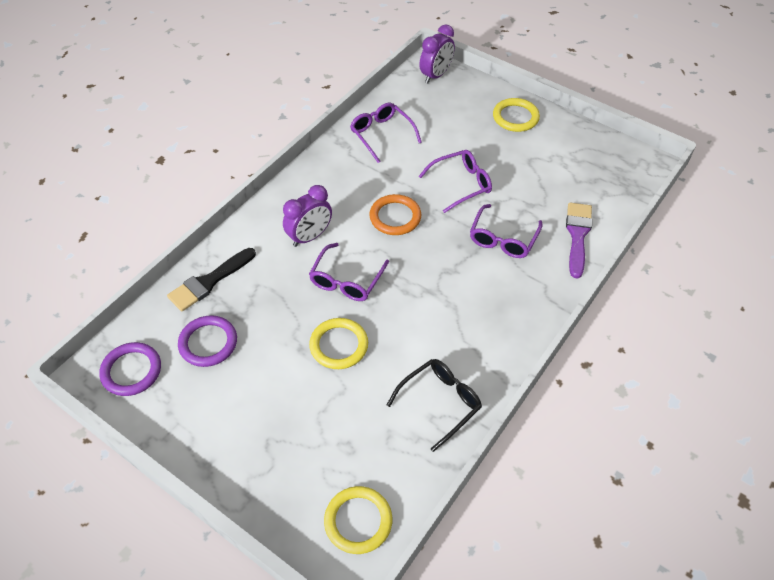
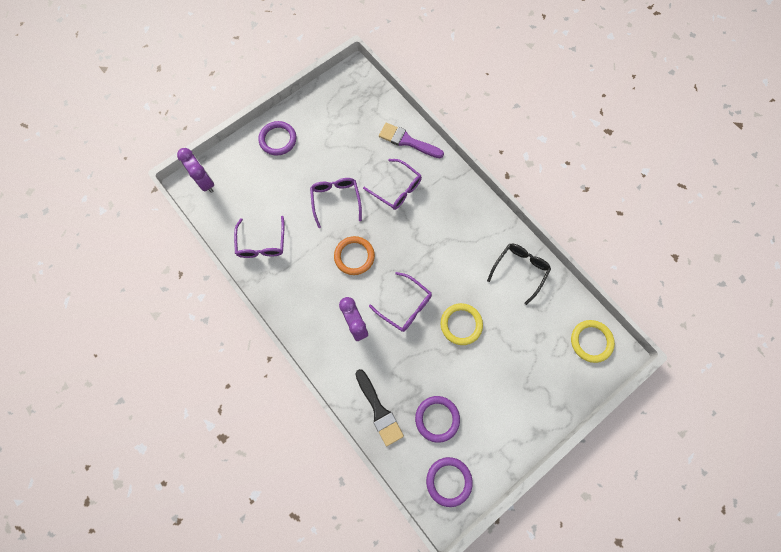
camera: 75 degrees left, 20 degrees up
purple glasses [350,103,422,163] -> purple glasses turned 75 degrees counterclockwise [234,216,285,258]
black glasses [387,359,482,452] -> black glasses turned 60 degrees clockwise [487,244,551,305]
yellow ring [493,98,540,132] -> purple ring [258,121,296,156]

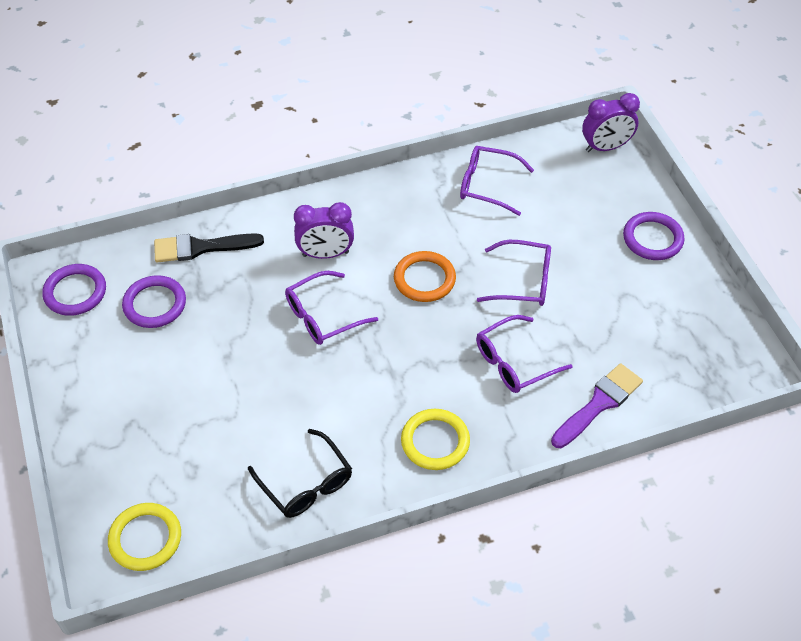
camera: 110 degrees right, 20 degrees down
yellow ring [440,303,483,345] -> yellow ring moved to [401,409,470,470]

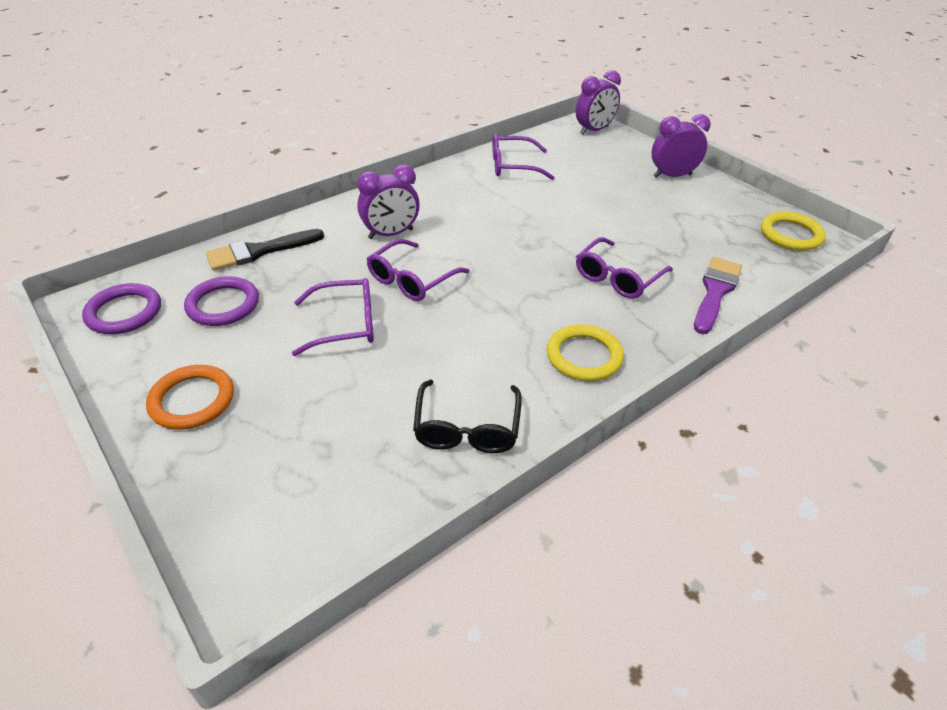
camera: 20 degrees left, 10 degrees down
yellow ring [108,503,181,571] -> yellow ring moved to [761,212,826,251]
black glasses [248,429,352,518] -> black glasses turned 60 degrees clockwise [413,380,522,453]
orange ring [394,251,456,302] -> orange ring moved to [146,365,234,430]
purple glasses [477,240,551,306] -> purple glasses moved to [292,278,374,356]
purple ring [623,212,685,260] -> purple clock [652,114,711,178]

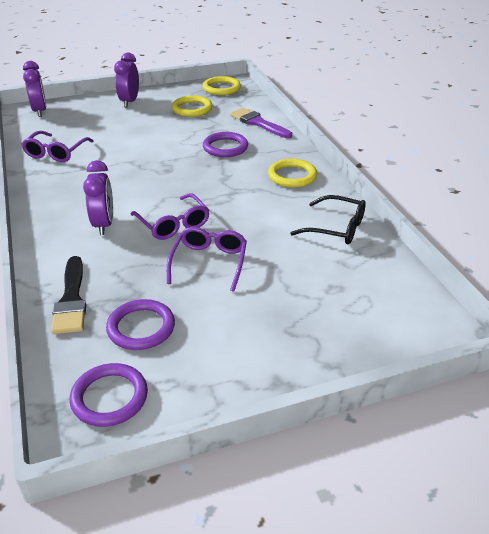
camera: 70 degrees left, 5 degrees down
orange ring [146,365,234,430] -> none
purple glasses [576,237,673,299] -> purple ring [203,132,248,157]
none -> yellow ring [172,96,212,117]

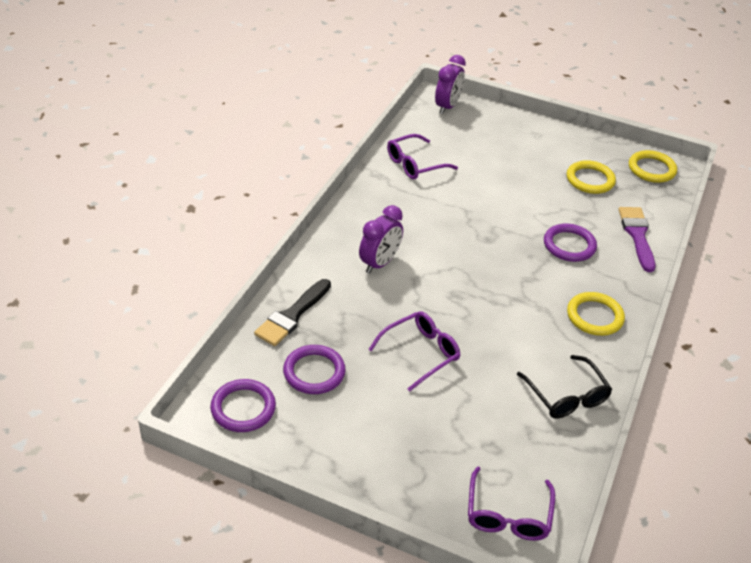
camera: 40 degrees right, 5 degrees up
purple clock [114,52,139,107] -> none
purple glasses [130,193,210,240] -> purple glasses moved to [468,466,555,541]

